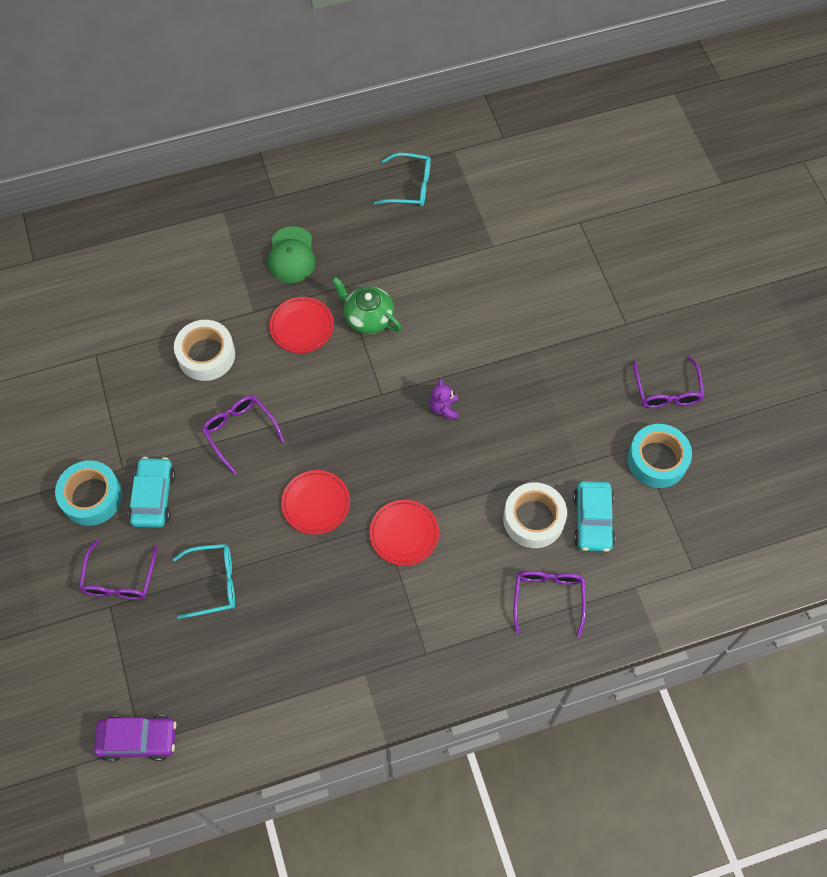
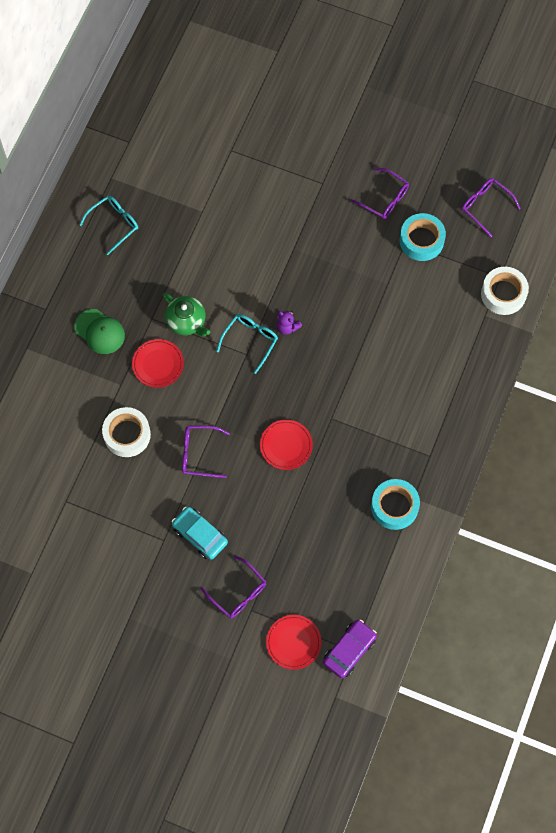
camera: 50 degrees left, 5 degrees up
turquoise tape [55,460,122,526] -> turquoise tape moved to [371,479,420,530]
turquoise glasses [173,544,235,619] -> turquoise glasses moved to [216,314,278,374]
green teapot [331,277,402,334] -> green teapot turned 120 degrees counterclockwise [163,293,210,337]
red plate [369,500,439,566] -> red plate moved to [266,615,321,670]
white tape [503,482,567,548] -> white tape moved to [481,267,529,315]
purple glasses [514,571,586,638] -> purple glasses moved to [462,178,521,237]
turquoise car [573,481,615,552] -> none

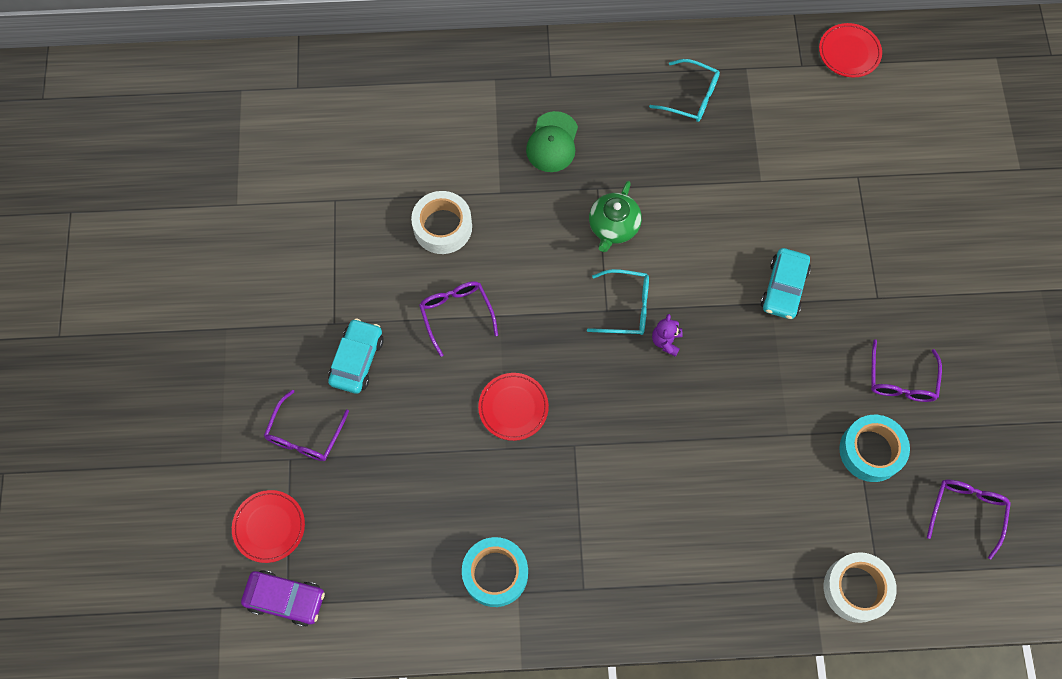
camera: 65 degrees right, 0 degrees up
red plate [132,339,184,388] -> red plate moved to [819,23,882,77]
none -> turquoise car [761,248,811,319]

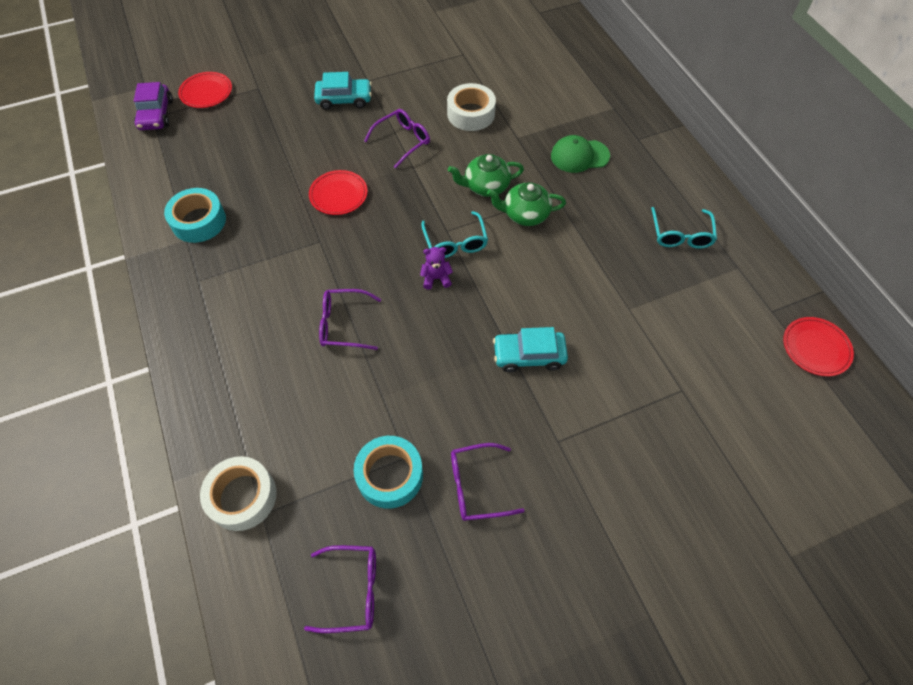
camera: 70 degrees right, 10 degrees down
purple glasses [264,390,349,461] -> purple glasses moved to [319,289,381,350]
none -> green teapot [448,154,524,197]

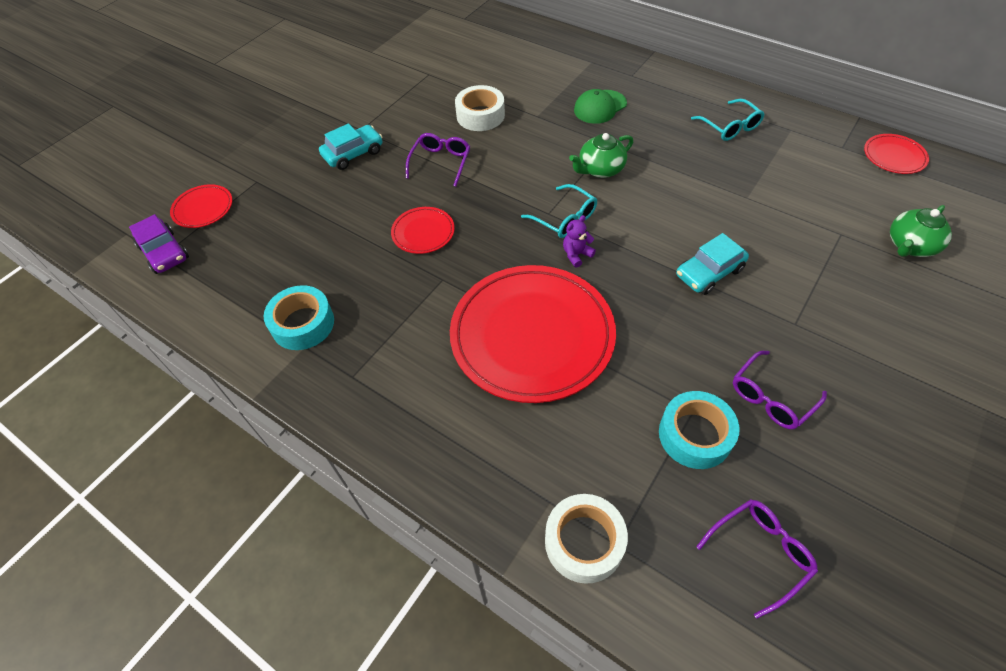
camera: 30 degrees left, 5 degrees down
purple glasses [319,289,381,350] -> red plate [450,265,616,403]
green teapot [448,154,524,197] -> green teapot moved to [890,205,952,257]

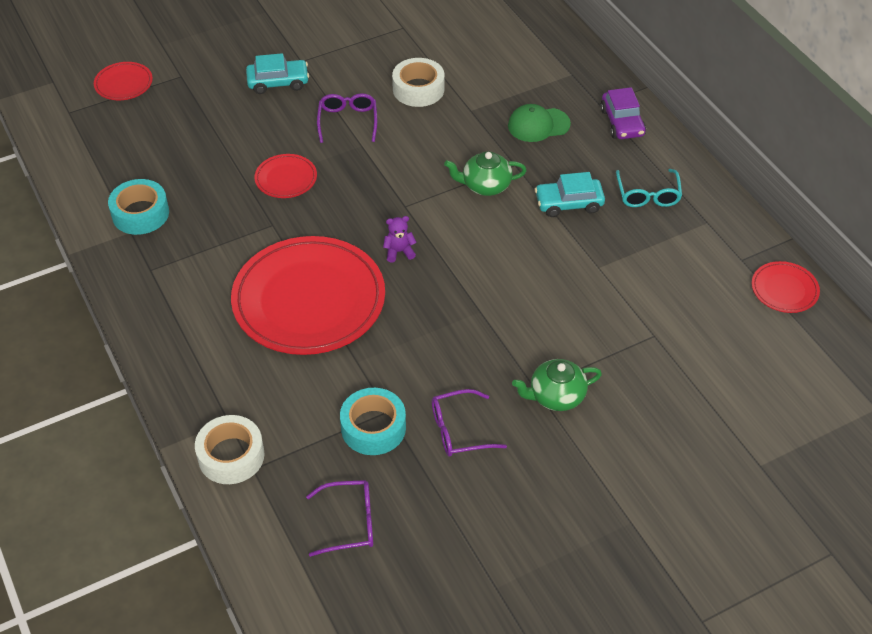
camera: 25 degrees right, 5 degrees down
purple car [129,214,189,274] -> purple car moved to [600,87,646,139]
purple glasses [406,133,470,187] -> purple glasses turned 45 degrees counterclockwise [317,93,377,143]
turquoise glasses [521,184,597,238] -> none
turquoise car [676,233,749,295] -> turquoise car moved to [535,172,605,217]
green teapot [890,205,952,257] -> green teapot moved to [512,359,602,411]

